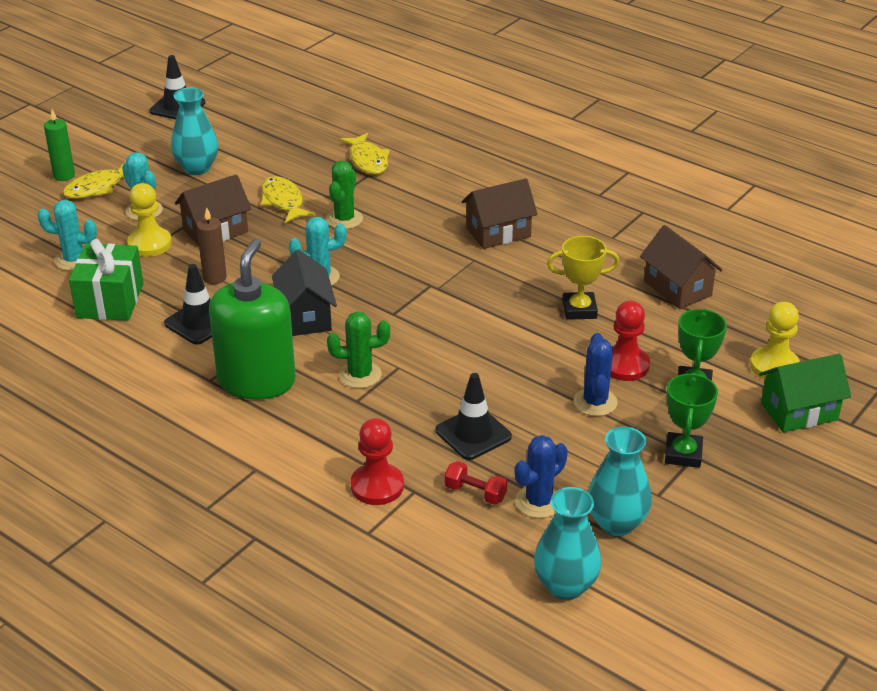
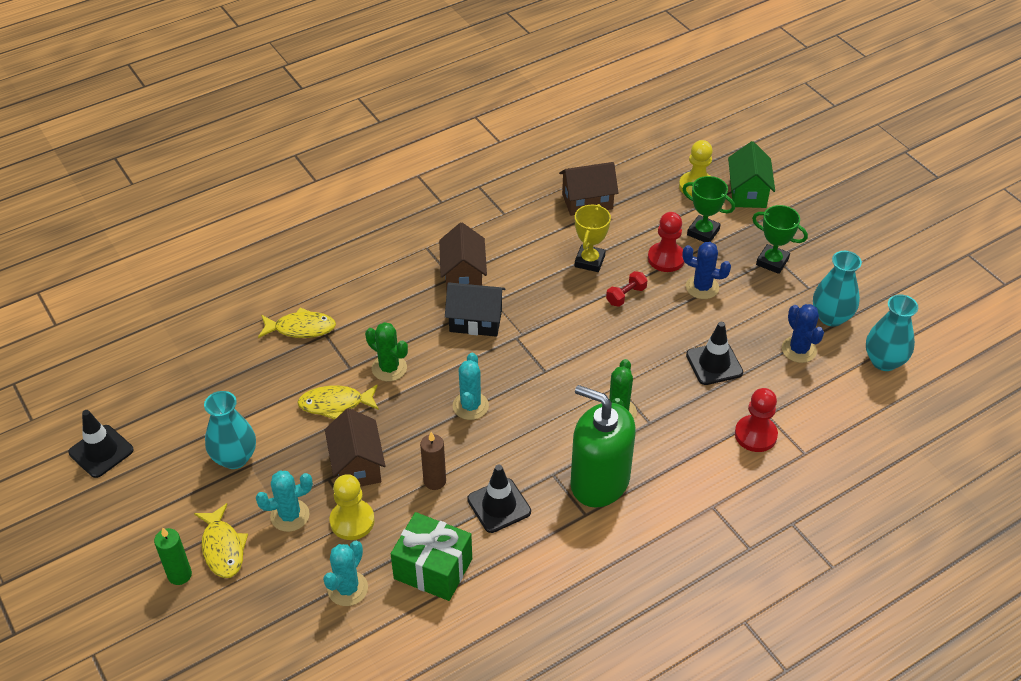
camera: 70 degrees left, 10 degrees up
black house [272,249,337,336] -> black house moved to [445,283,505,337]
red dumbbell [444,461,507,505] -> red dumbbell moved to [606,271,648,307]

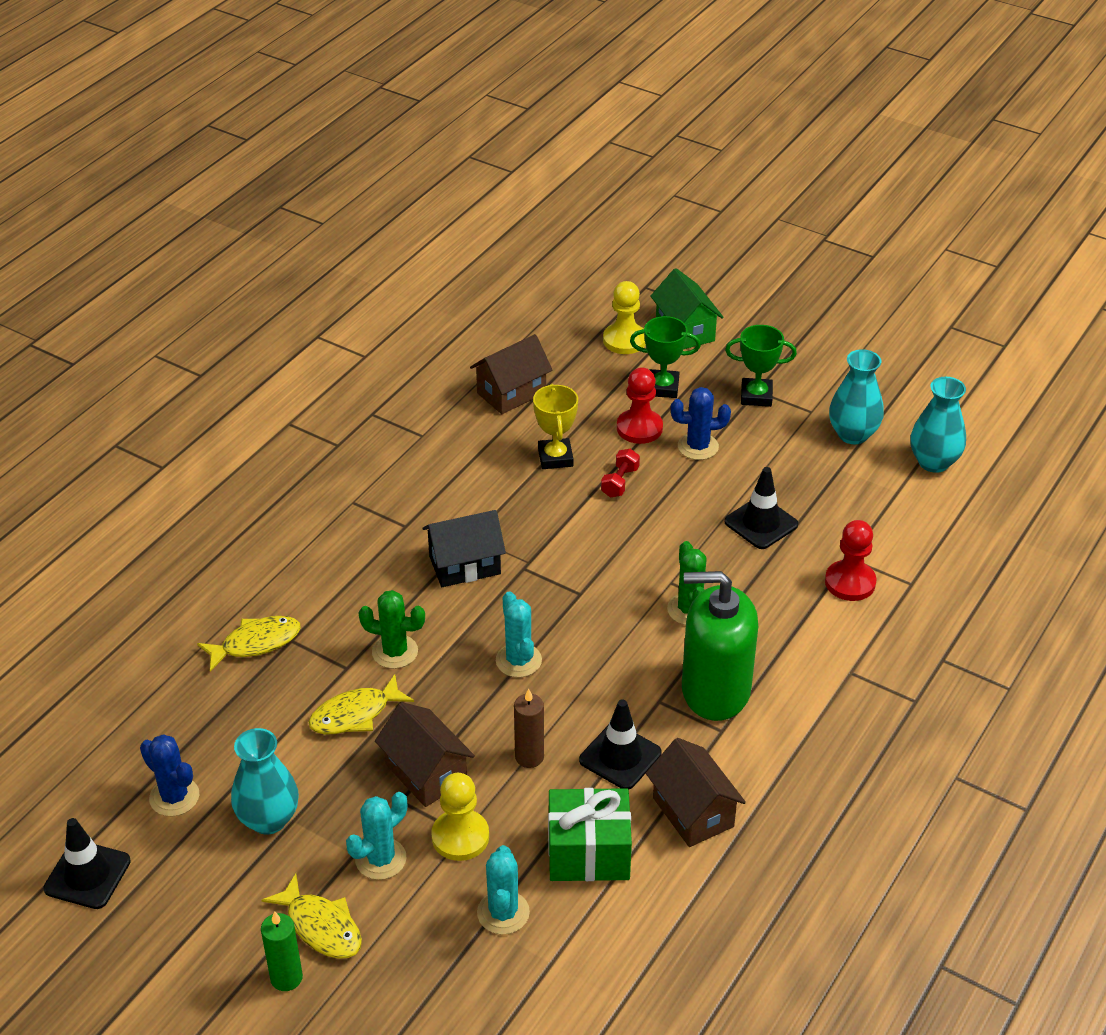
camera: 25 degrees left, 5 degrees down
brown house [439,223,487,292] -> brown house moved to [646,738,746,847]
blue cactus [782,304,824,363] -> blue cactus moved to [140,734,199,816]

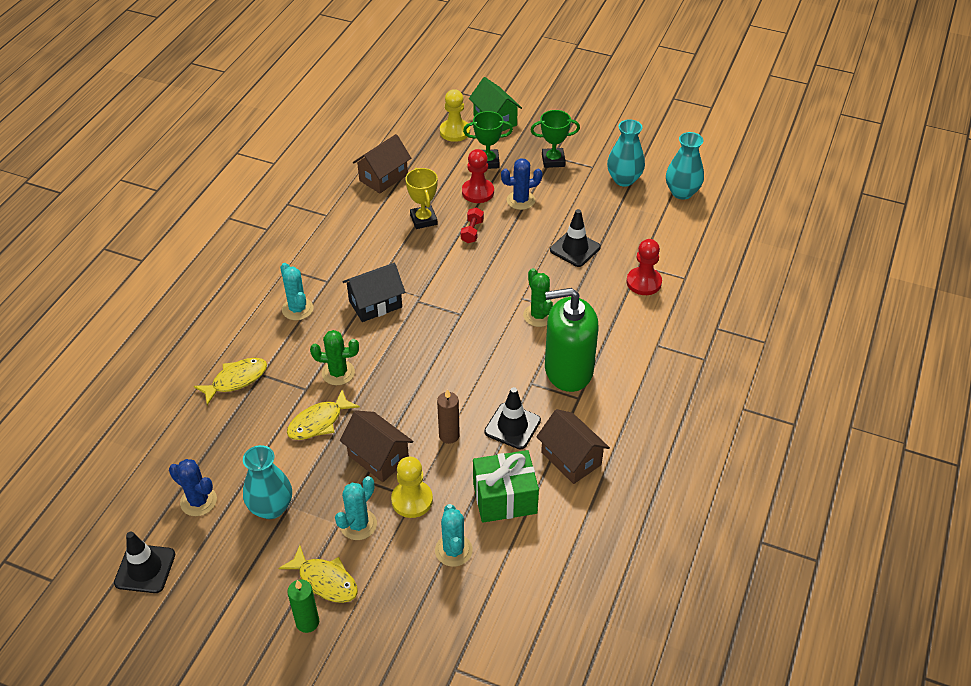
camera: 10 degrees left, 5 degrees up
turquoise cactus [496,591,542,677] -> turquoise cactus moved to [280,263,313,320]

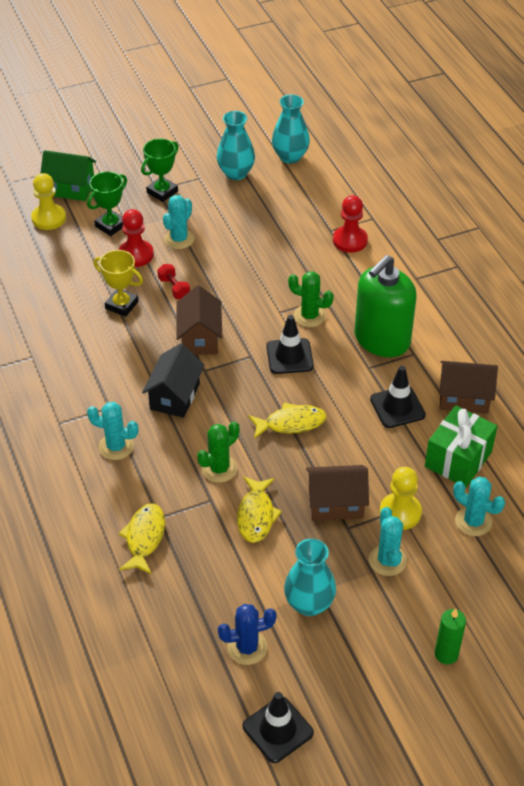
camera: 45 degrees left, 0 degrees up
yellow fish [278,545,358,603] -> yellow fish moved to [248,403,327,439]
brown house [353,134,411,194] -> brown house moved to [176,285,222,355]
brown candle [437,389,460,444] -> none
blue cactus [501,158,542,210] -> turquoise cactus [163,195,195,249]
black traffic cone [550,209,601,267] -> black traffic cone moved to [266,315,314,374]

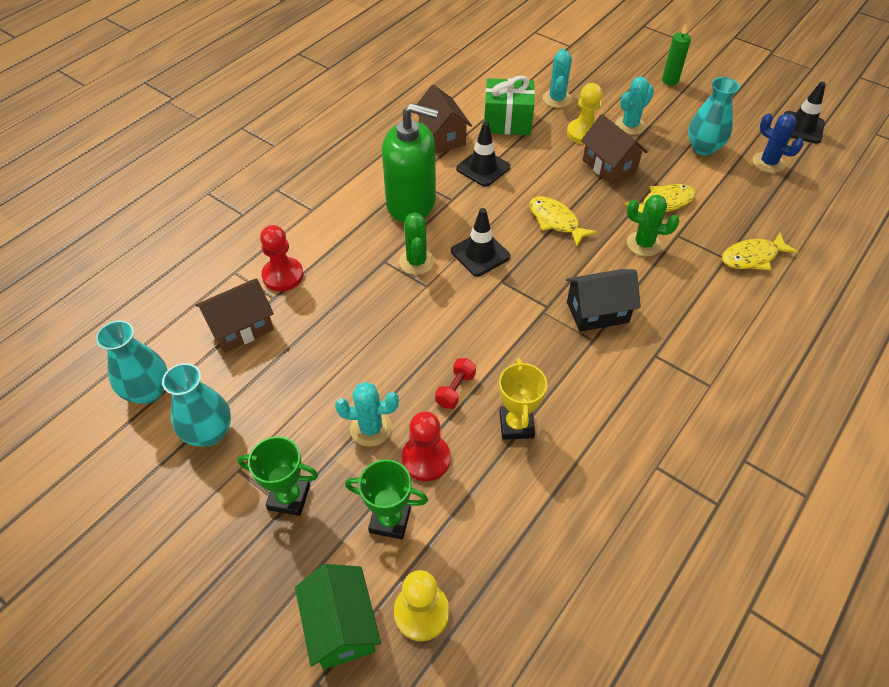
camera: 120 degrees left, 5 degrees up
turquoise cactus [87,402,139,460] -> none
brown house [176,285,222,355] -> brown house moved to [196,278,274,353]

